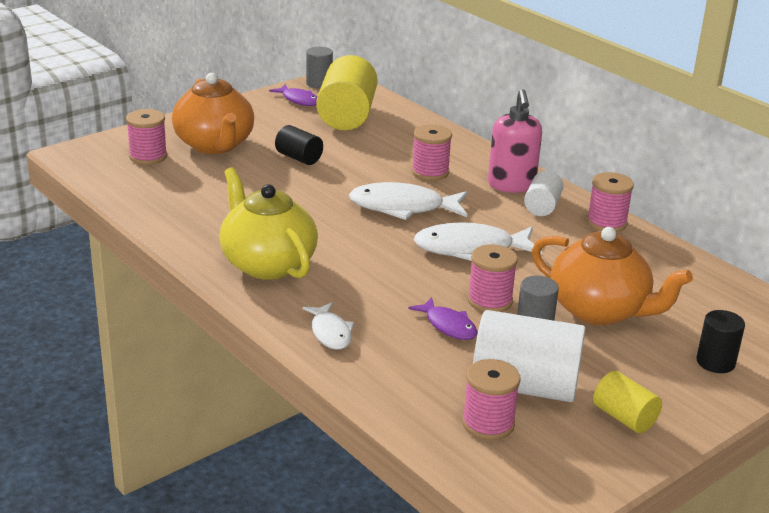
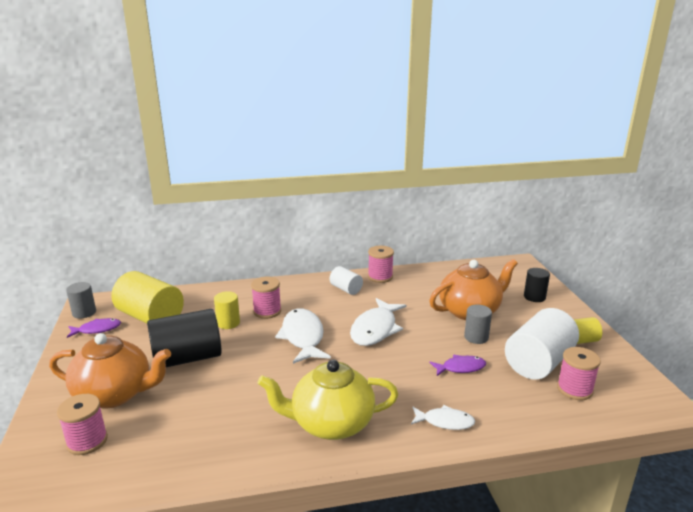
camera: 60 degrees left, 5 degrees down
black cylinder [275,125,323,165] -> black cylinder [147,309,222,367], size x1.90
white fish [349,182,467,220] -> white fish turned 135 degrees clockwise [275,308,331,364]
pink spool [468,244,518,312] -> none
pink soap dispenser [488,89,542,193] -> none
none -> yellow cylinder [214,291,240,329]

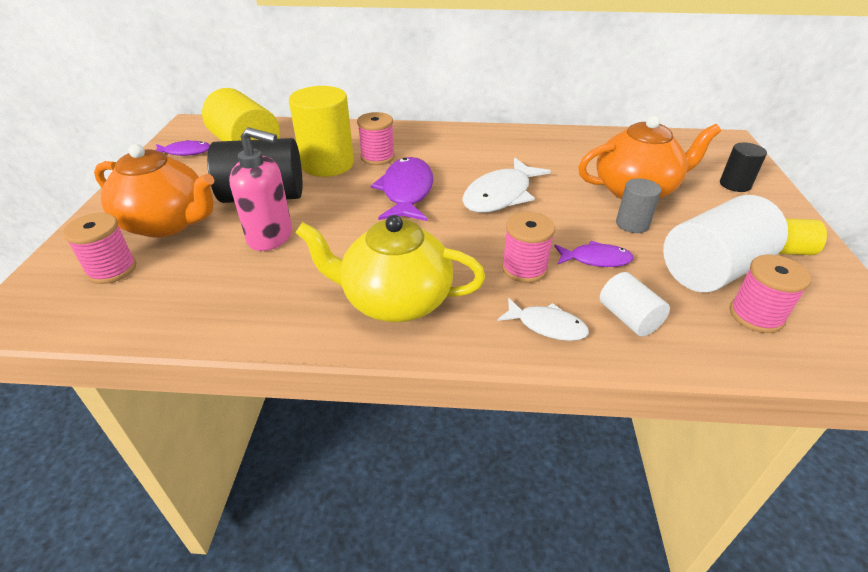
camera: 15 degrees right, 15 degrees up
grey cylinder [66,282,96,319] -> none
yellow cylinder [214,291,240,329] -> yellow cylinder [289,86,354,177], size x1.90
white fish [275,308,331,364] -> purple fish [371,157,433,221]
white cylinder [330,266,363,295] -> white cylinder moved to [600,272,670,336]
pink spool [368,246,394,283] -> pink spool moved to [502,212,555,283]
none -> pink soap dispenser [229,127,292,251]

